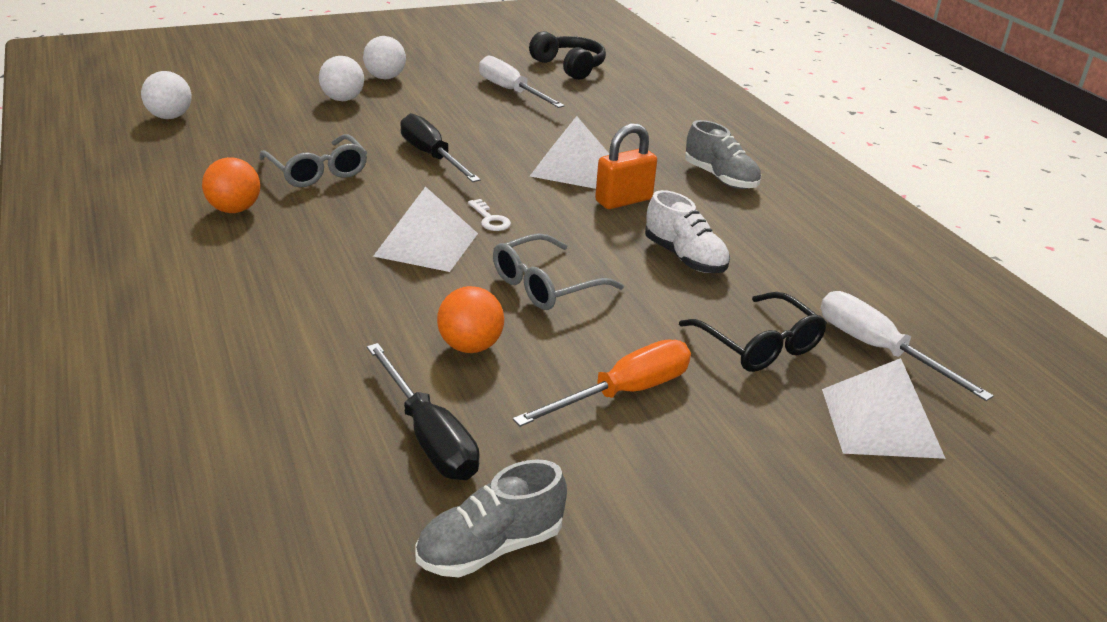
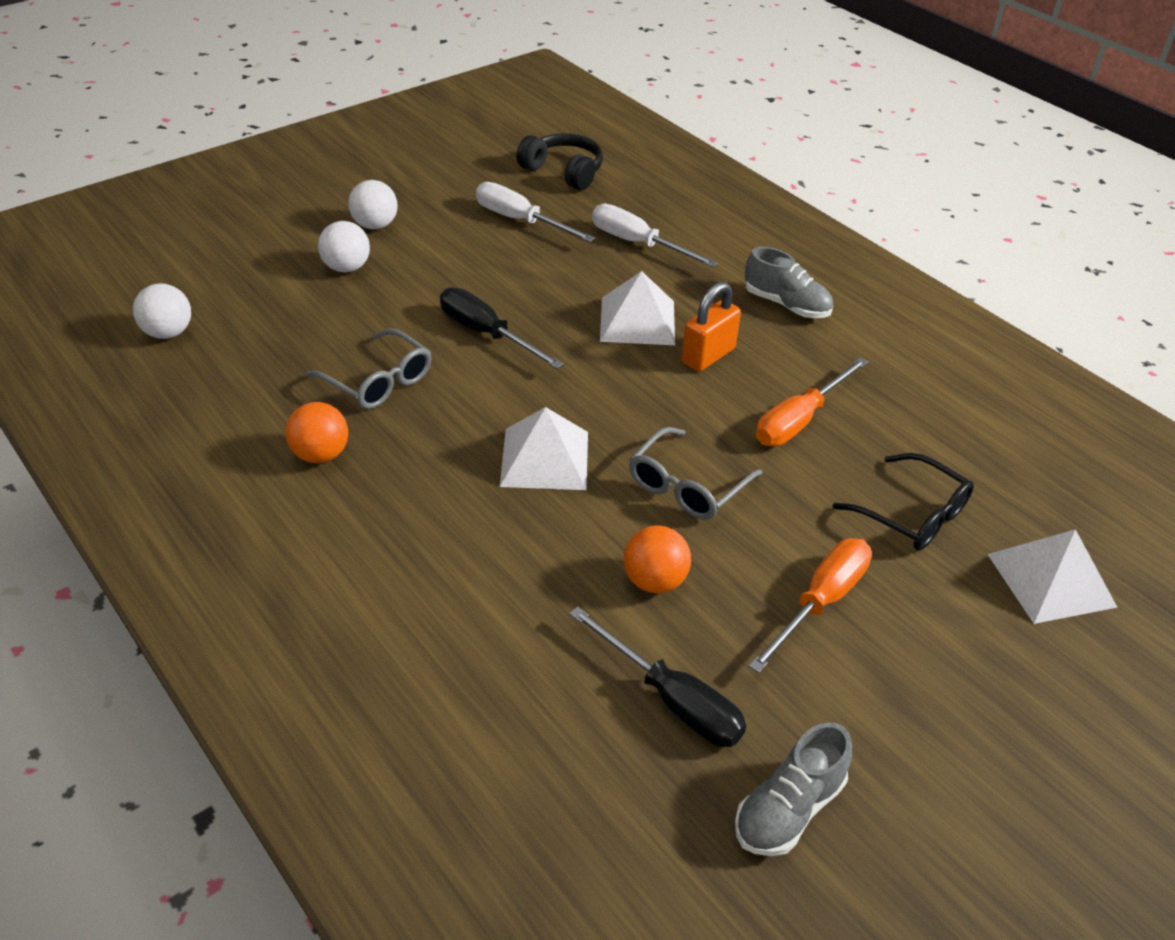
camera: 15 degrees left, 10 degrees up
white key [468,199,511,231] -> none
white shoe [645,190,730,273] -> orange screwdriver [756,357,868,446]
white screwdriver [821,291,994,401] -> white screwdriver moved to [592,204,718,267]

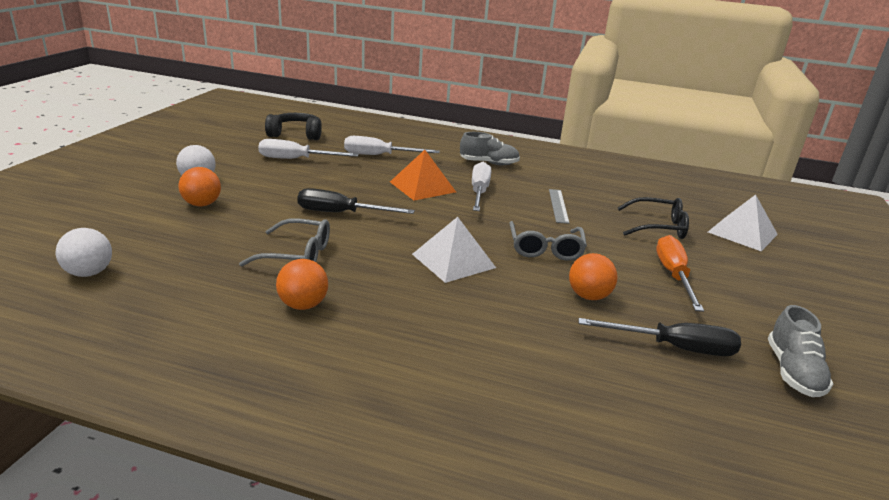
camera: 35 degrees left, 15 degrees down
white ball [318,221,370,273] -> orange ball [179,167,221,207]
white pyramid [600,271,675,345] -> orange pyramid [390,150,456,201]
orange padlock [681,282,741,372] -> white screwdriver [472,162,491,211]
orange screwdriver [756,357,868,446] -> grey ruler [549,189,570,224]

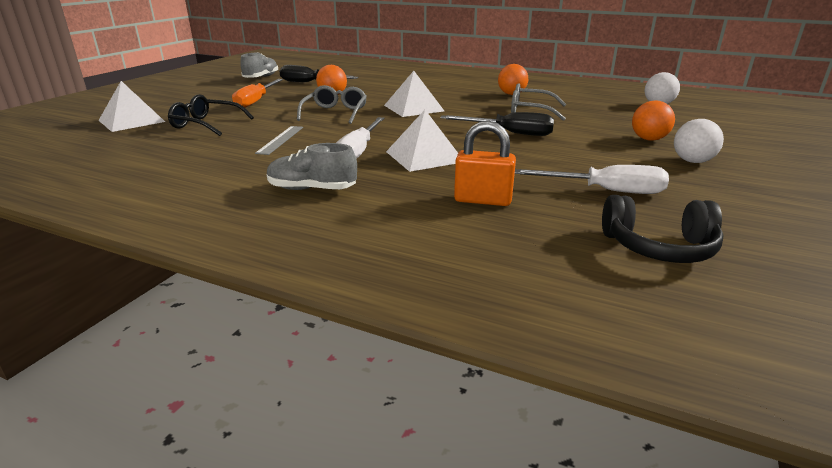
camera: 170 degrees left, 0 degrees up
white screwdriver [344,136,440,155] -> orange padlock [454,121,516,206]
orange pyramid [390,150,456,201] -> white pyramid [386,110,458,172]

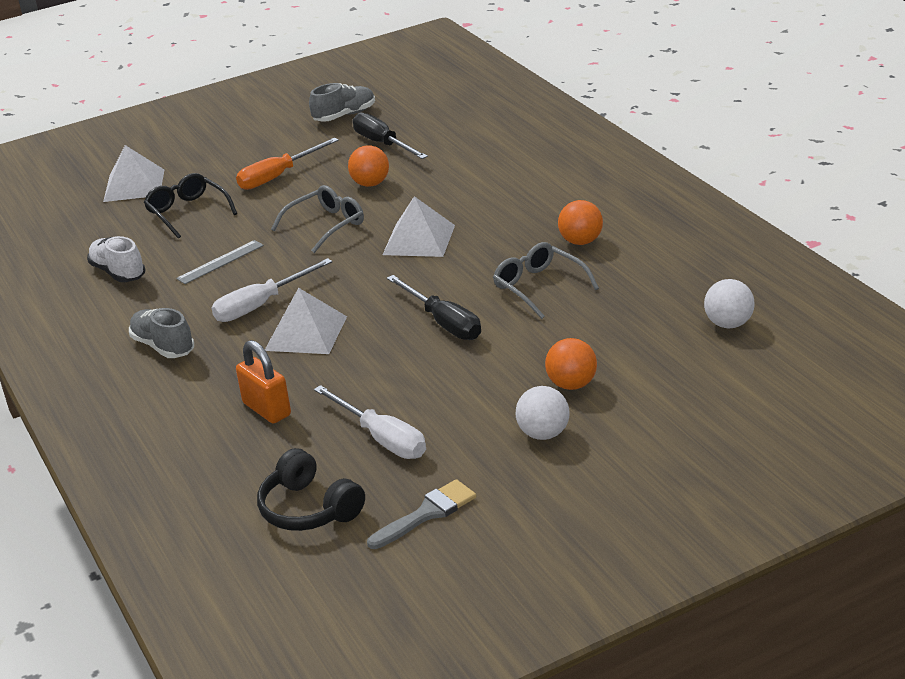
camera: 40 degrees right, 5 degrees up
none -> white shoe [87,236,146,282]
none -> grey brush [367,479,476,549]

